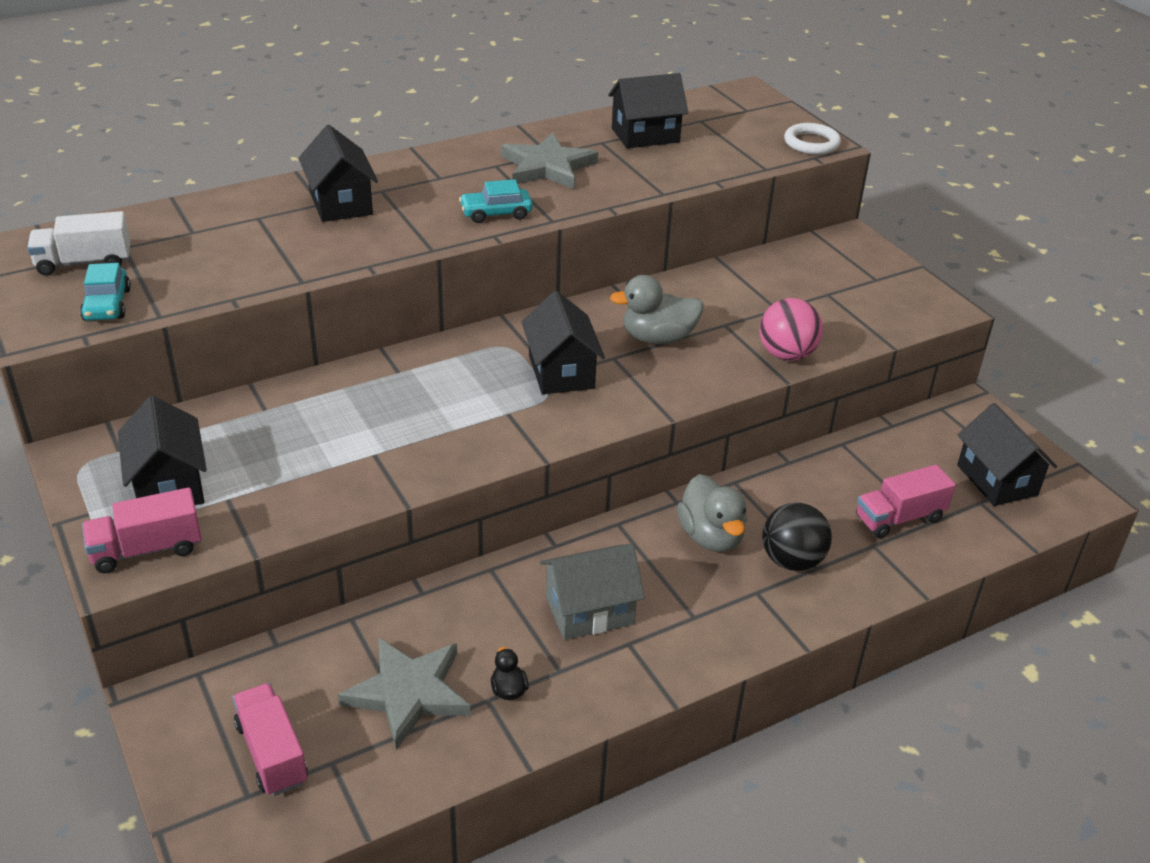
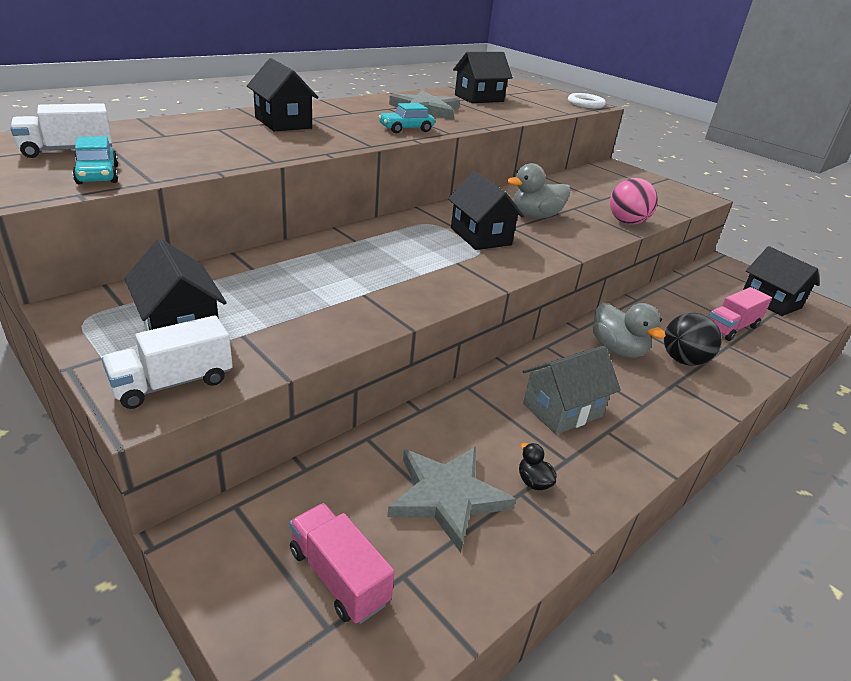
camera: 15 degrees left, 5 degrees down
pink truck [82,487,202,573] -> white truck [102,315,233,409]

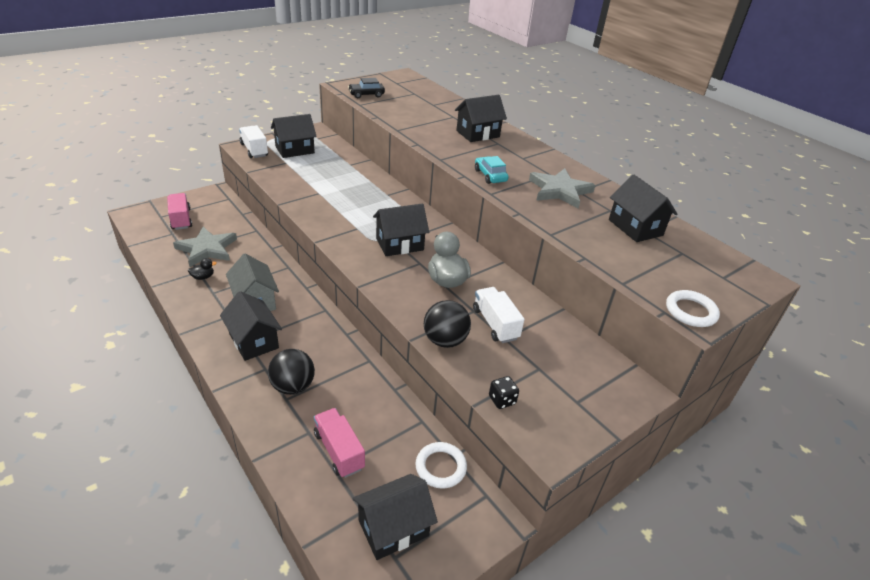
camera: 95 degrees right, 5 degrees up
white truck [10,103,112,158] -> white truck moved to [473,287,525,343]
turquoise car [72,136,119,184] -> black car [348,78,385,98]
pink truck [289,503,395,624] -> pink truck turned 75 degrees counterclockwise [167,193,192,230]
grey duck [593,302,666,358] -> none
pink ball [610,178,658,225] -> black ball [424,300,471,348]
none -> black house [220,291,282,361]
none -> white ring [415,442,467,489]
none -> black dice [489,376,519,409]

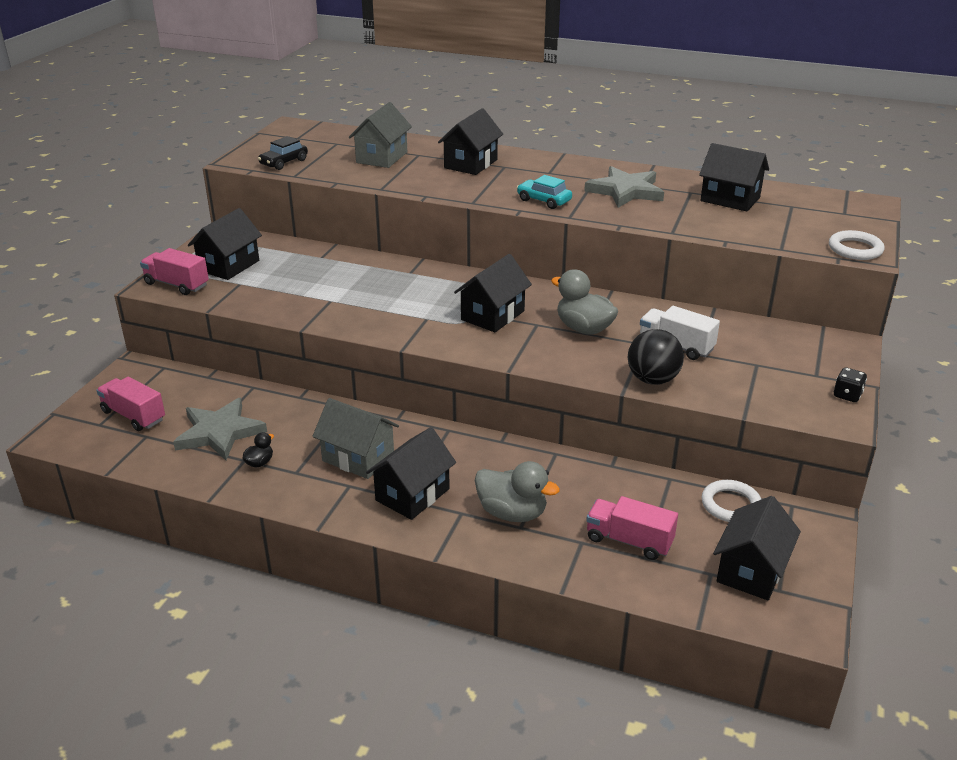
camera: 30 degrees left, 5 degrees down
black house [220,291,282,361] -> black house turned 75 degrees counterclockwise [366,427,456,520]
white truck [239,125,268,158] -> pink truck [140,248,209,295]
black ball [268,349,315,395] -> grey duck [475,461,560,522]
black dice [489,376,519,409] -> black dice moved to [834,367,867,402]
none -> grey house [349,102,412,168]

